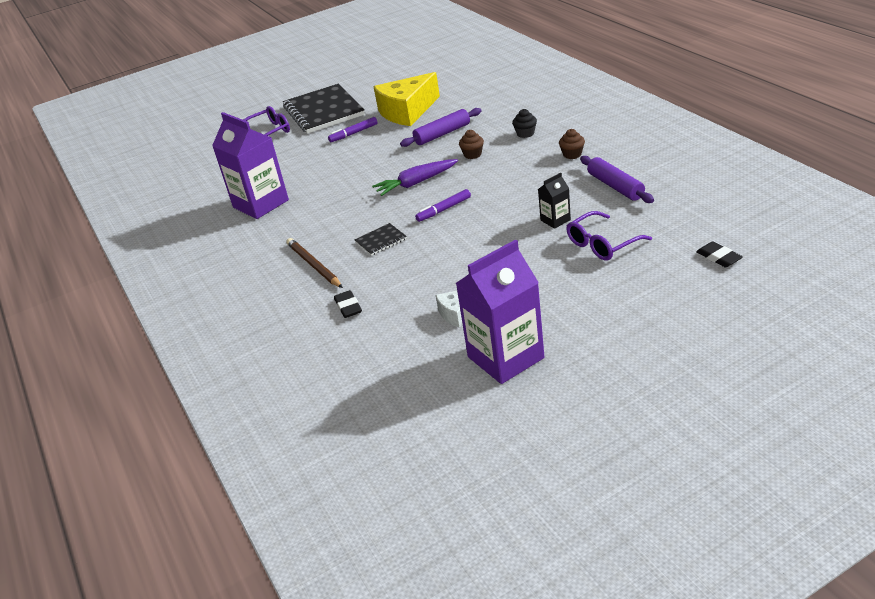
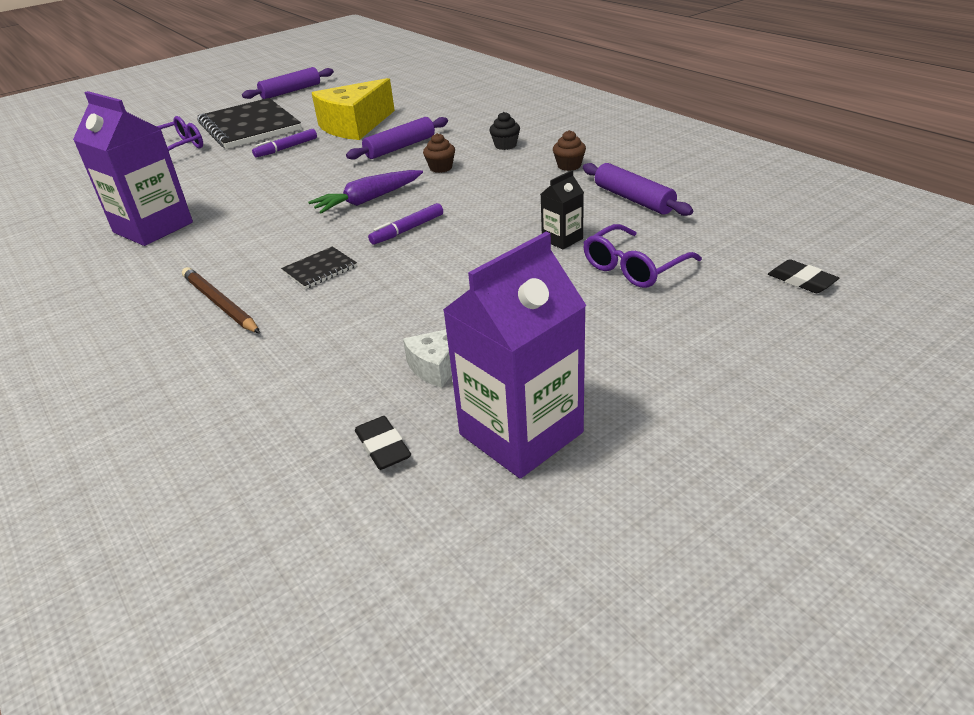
camera: 10 degrees left, 0 degrees up
black eraser [334,290,362,318] -> black eraser moved to [355,416,411,470]
none -> purple rolling pin [242,67,334,99]

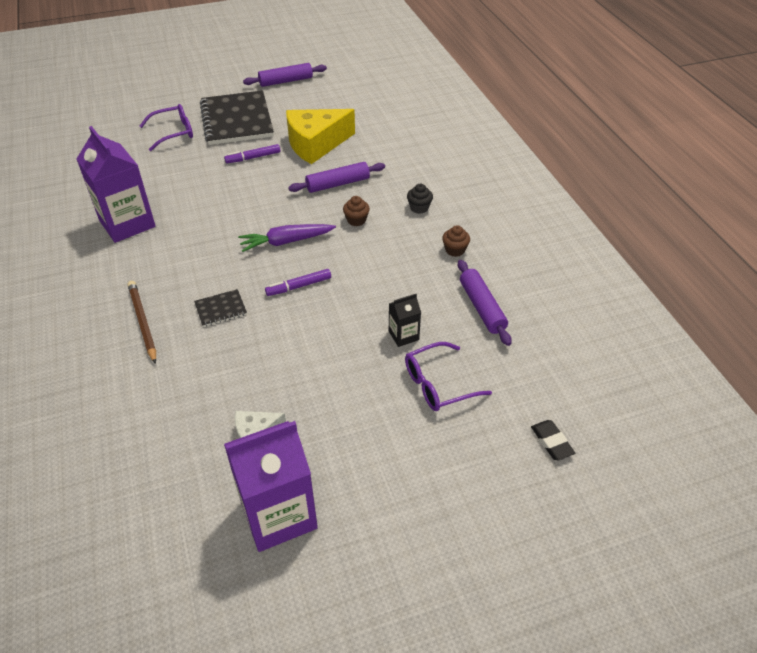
camera: 15 degrees right, 10 degrees up
black eraser [355,416,411,470] -> none

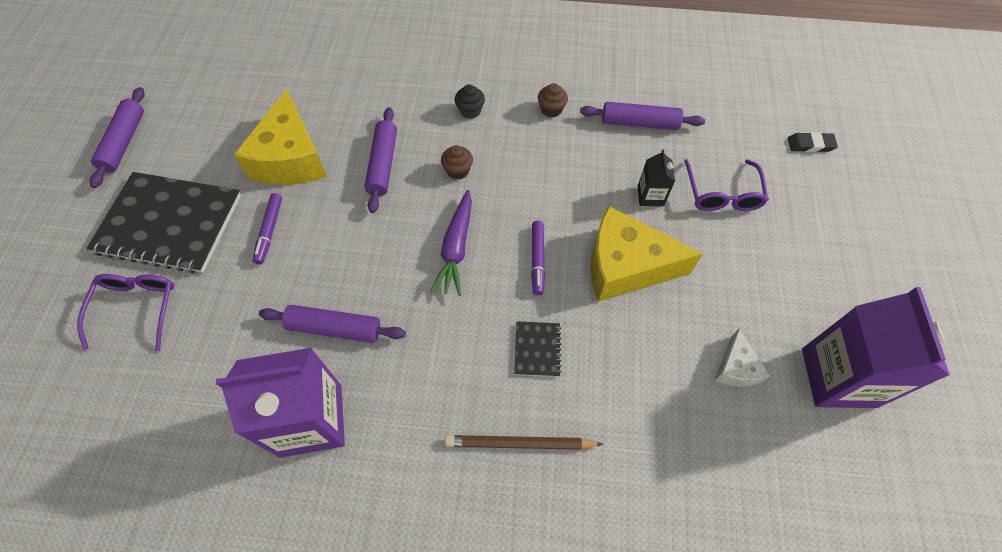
camera: 65 degrees left, 15 degrees up
none -> purple rolling pin [259,305,406,343]
none -> yellow cheese [591,206,703,302]

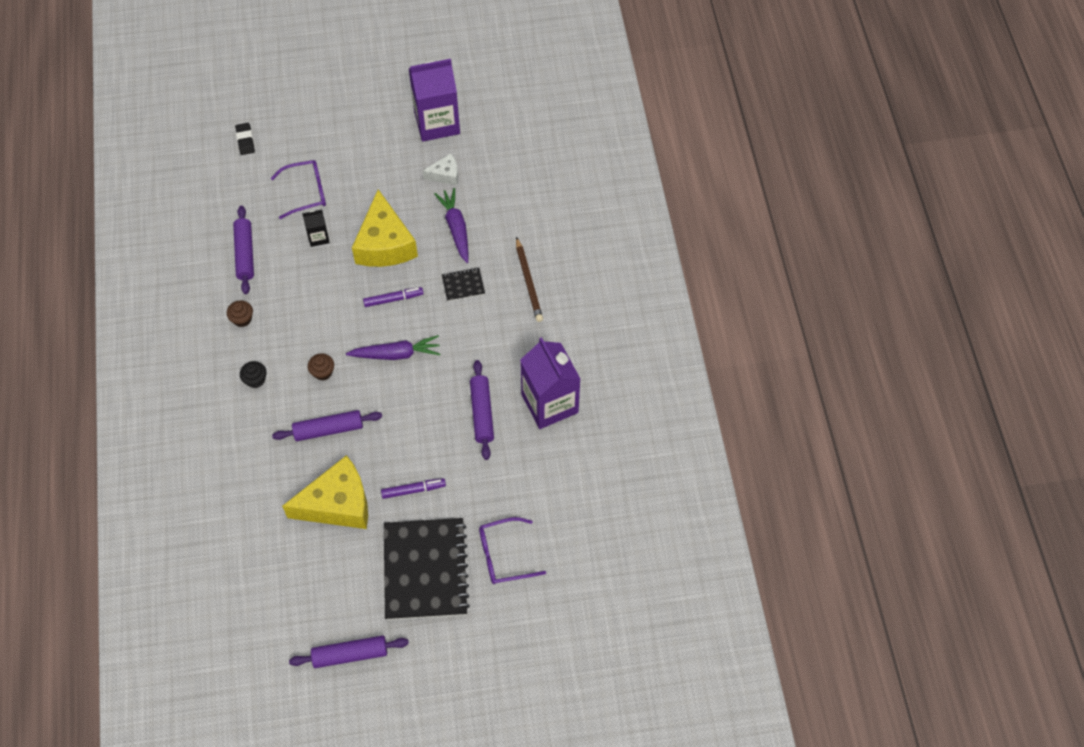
camera: 105 degrees left, 0 degrees up
none -> purple carrot [434,188,468,263]

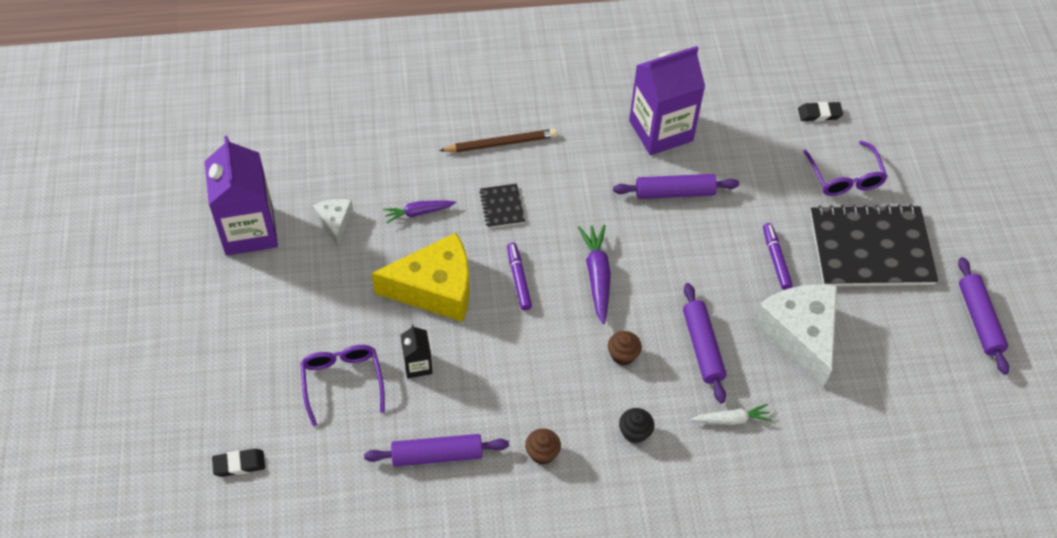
camera: 90 degrees left, 5 degrees down
yellow cheese [282,455,368,529] -> white cheese [753,284,837,389]
purple carrot [434,188,468,263] -> purple carrot [383,201,456,223], size x0.65
none -> white carrot [691,404,772,425]
none -> black eraser [798,102,843,121]

